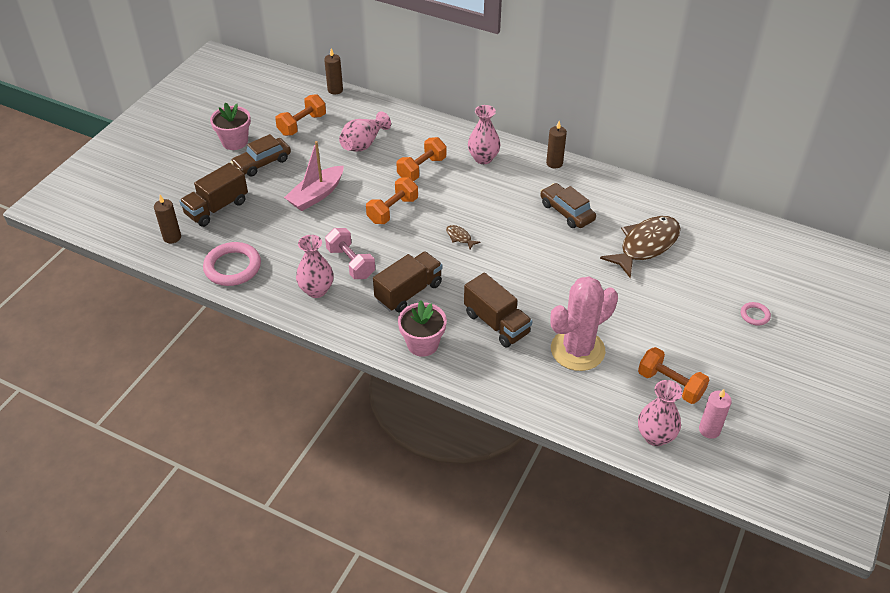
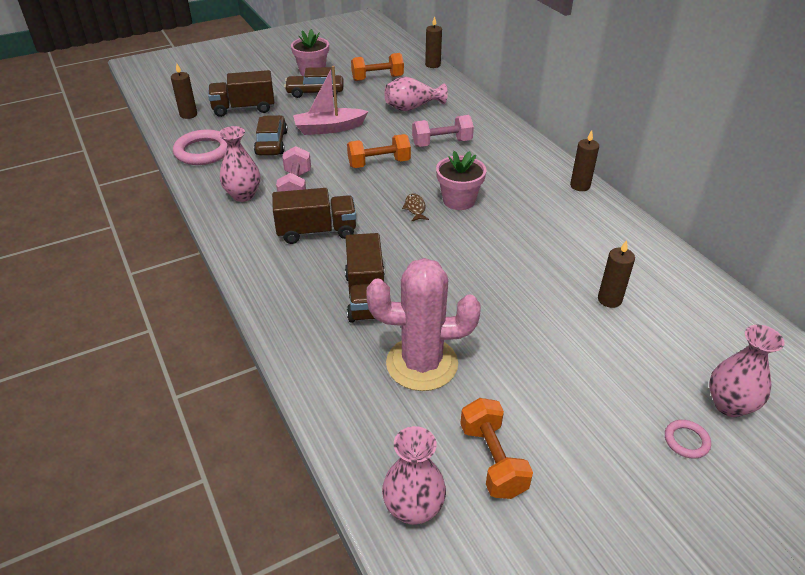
camera: 35 degrees right, 5 degrees down
orange dumbbell [396,137,446,181] -> pink dumbbell [412,115,474,147]
pink flower pot [398,301,447,357] -> pink flower pot moved to [436,151,486,210]
pink vase [468,105,500,164] -> pink vase moved to [709,325,785,417]
brown car [540,183,596,228] -> brown car moved to [254,115,287,155]
brown fish [600,216,681,278] -> brown candle [598,240,635,308]
pink candle [699,389,732,439] -> none

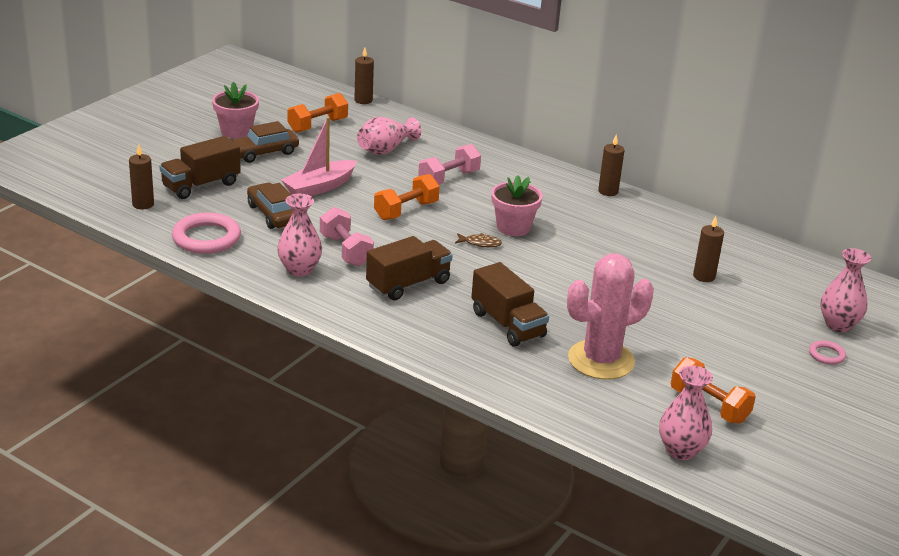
camera: 30 degrees left, 10 degrees down
brown fish [402,193,429,222] -> brown fish turned 135 degrees clockwise [455,233,502,247]

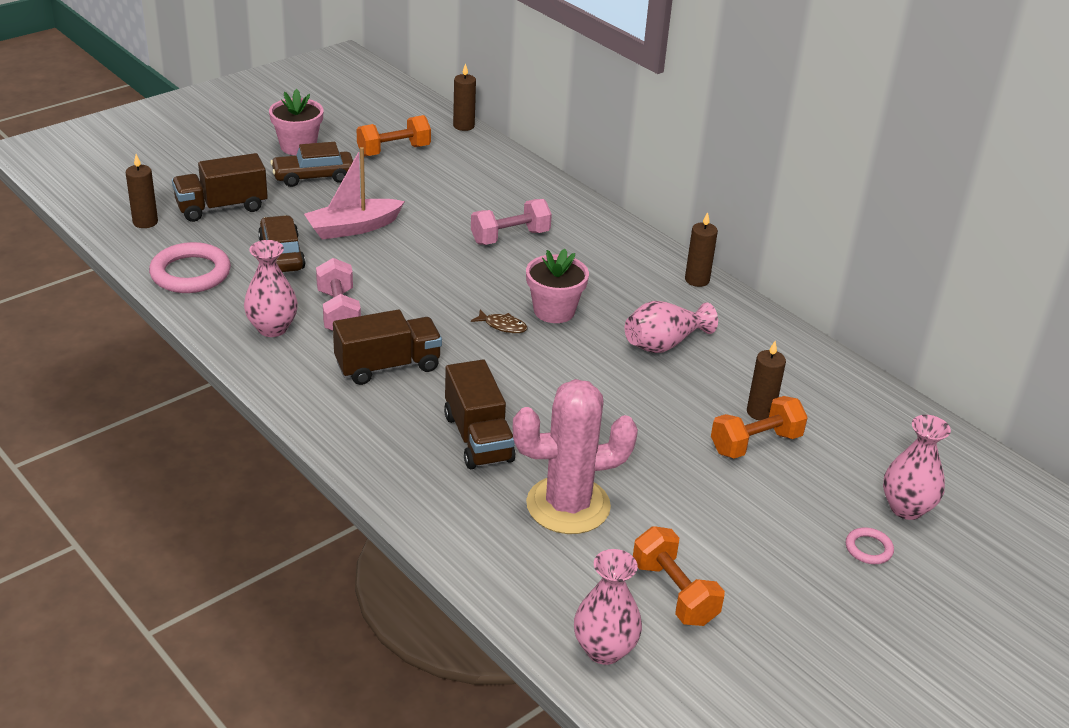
camera: 15 degrees right, 5 degrees up
pink vase [357,117,421,155] -> pink vase moved to [625,301,718,353]
orange dumbbell [374,174,440,220] -> orange dumbbell moved to [711,396,808,459]

